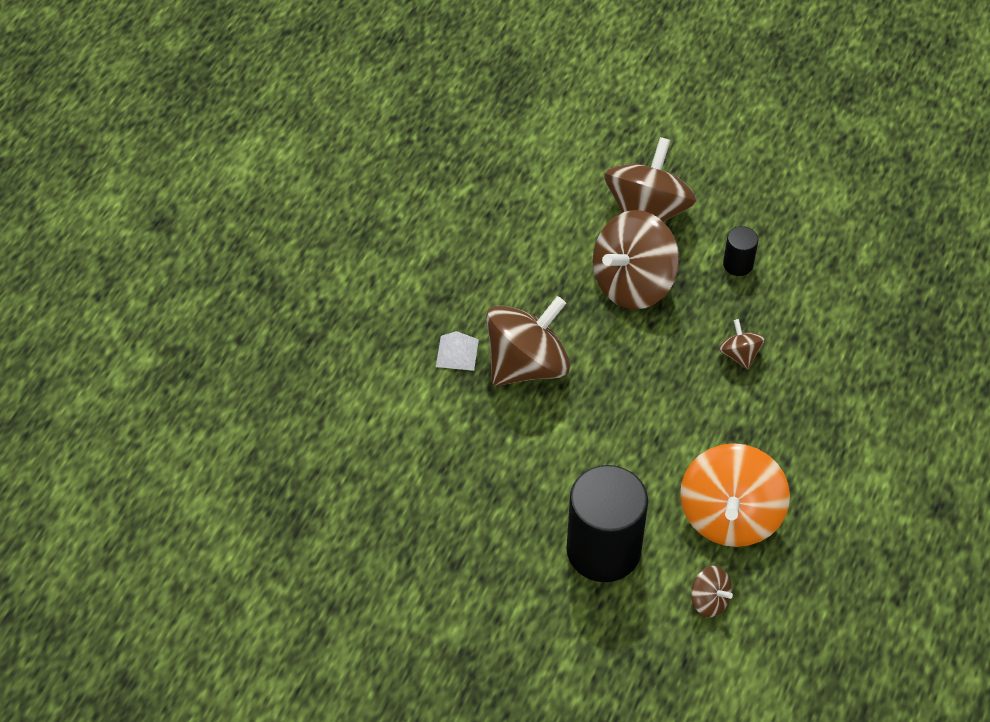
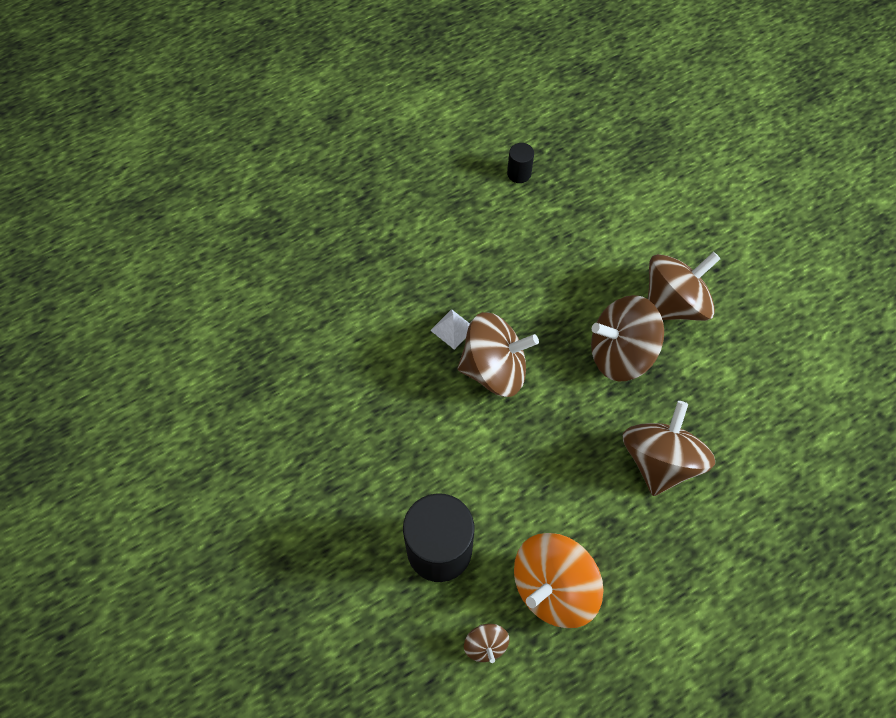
camera: 35 degrees right, 10 degrees up
brown spinning top [719,319,765,370] -> brown spinning top [623,401,715,496], size x2.14
black cylinder [723,226,758,276] -> black cylinder moved to [507,143,534,183]

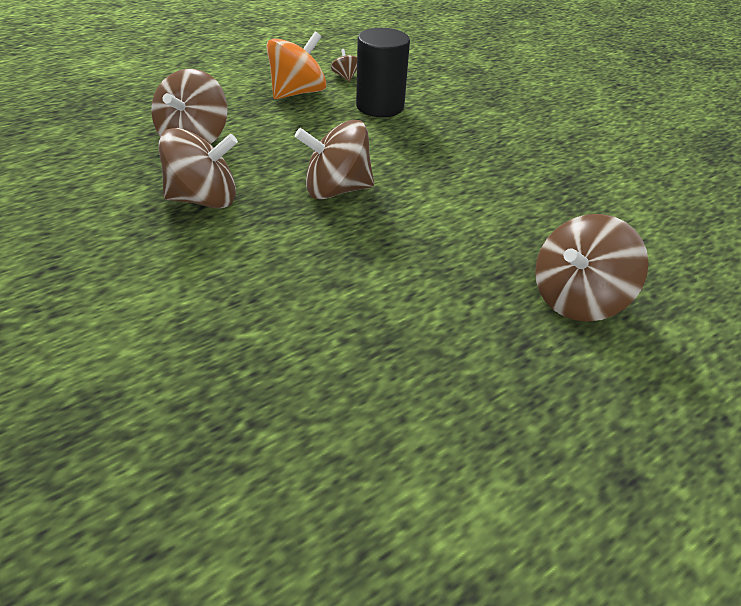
camera: 175 degrees right, 20 degrees down
white pyramid [430,309,470,350] -> none
black cylinder [507,143,534,183] -> none
brown spinning top [648,252,720,321] -> brown spinning top moved to [535,214,649,322]

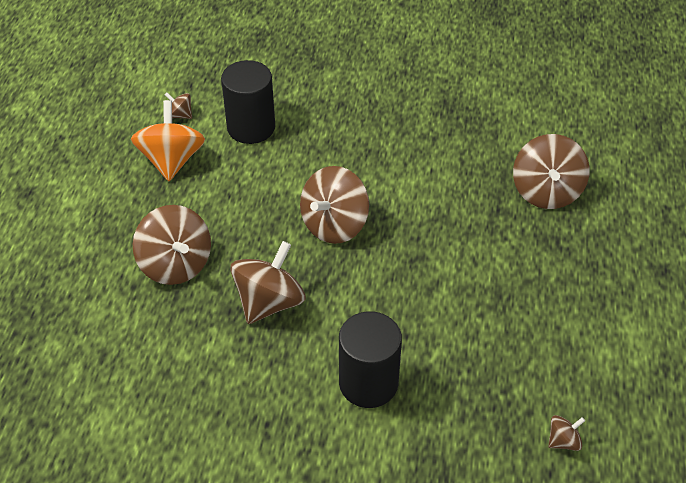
camera: 45 degrees left, 5 degrees up
none -> black cylinder [339,311,402,408]
none -> brown spinning top [548,415,585,451]

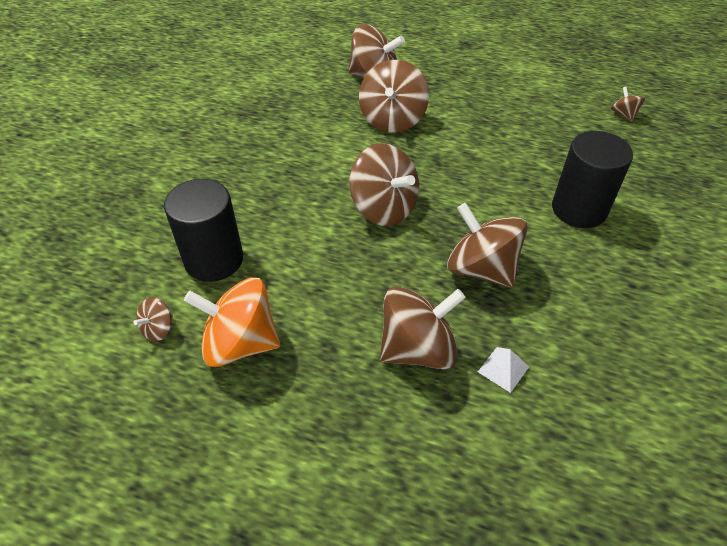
camera: 80 degrees left, 0 degrees up
none -> brown spinning top [359,60,429,133]
none -> white pyramid [478,347,529,393]

